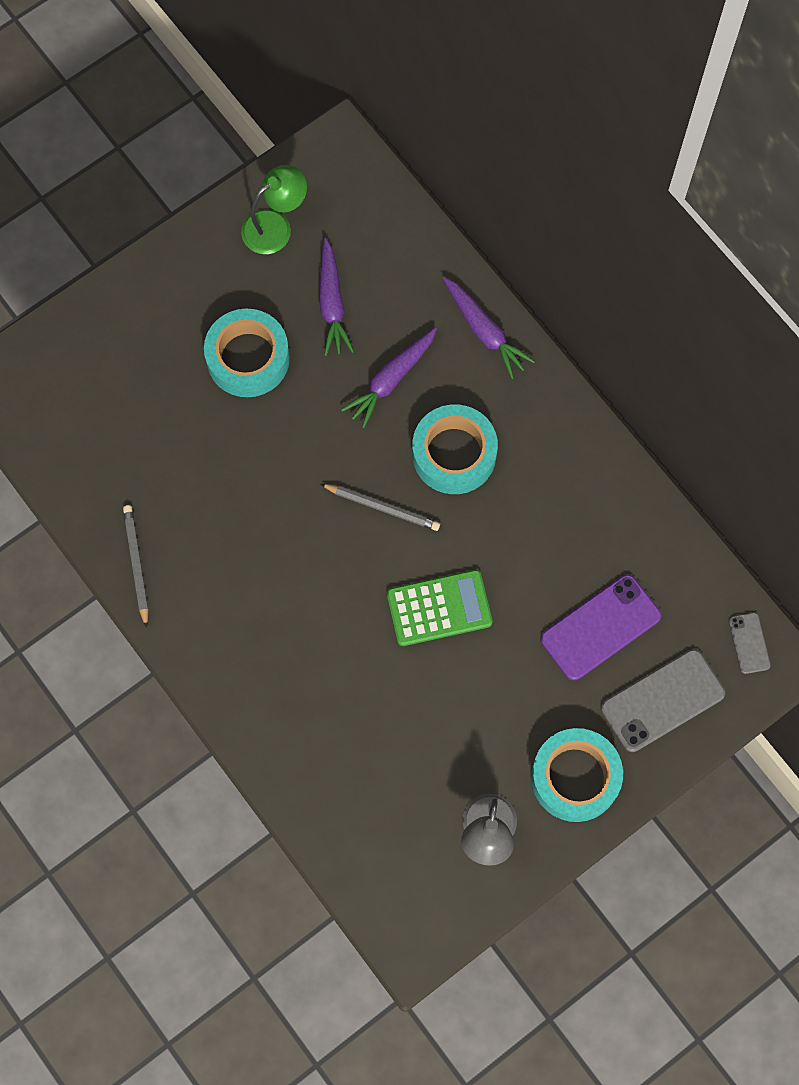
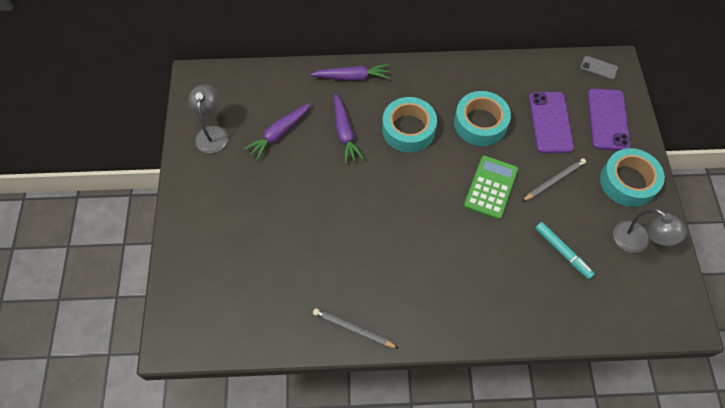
camera: 55 degrees left, 10 degrees down
turquoise tape [204,309,290,397] -> turquoise tape moved to [454,91,511,146]
green lamp [241,165,307,254] -> grey lamp [188,84,228,153]
purple carrot [319,237,354,356] -> purple carrot turned 105 degrees clockwise [244,103,310,160]
grey pencil [321,484,440,531] -> grey pencil moved to [522,158,586,202]
grey phone [601,649,725,752] -> purple phone [587,89,630,150]
none -> turquoise marker [535,222,595,279]

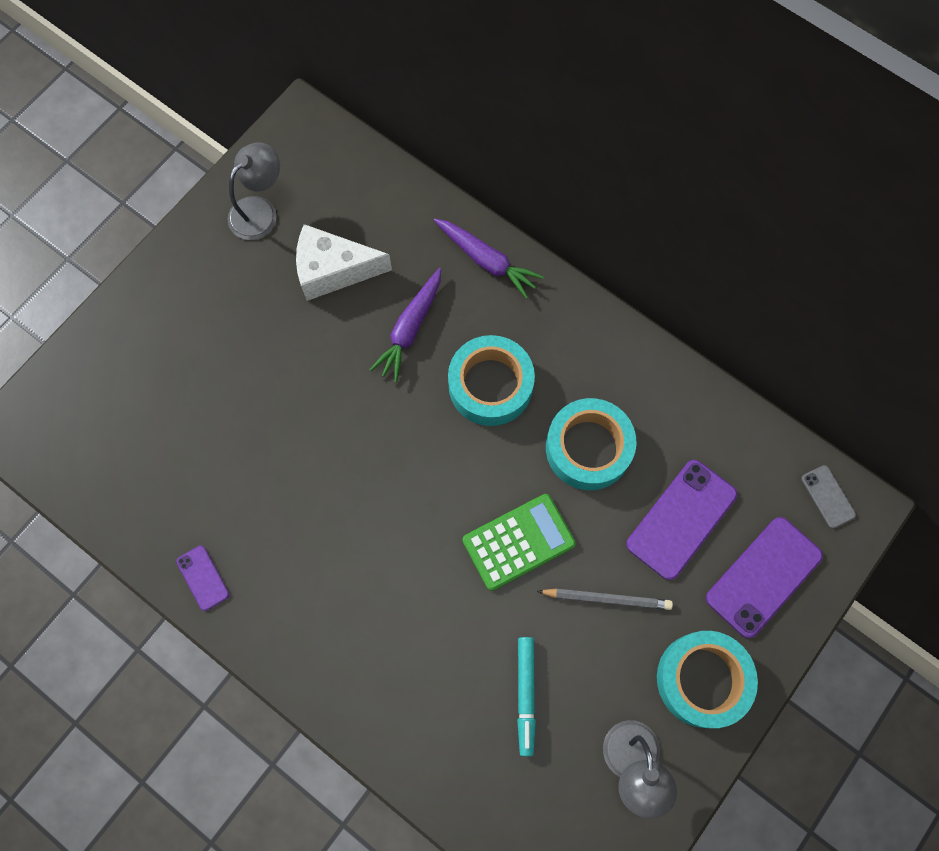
camera: 40 degrees right, 10 degrees up
purple carrot [244,103,310,160] -> white cheese [296,224,392,301]
grey pencil [313,308,398,348] -> purple phone [176,546,229,611]

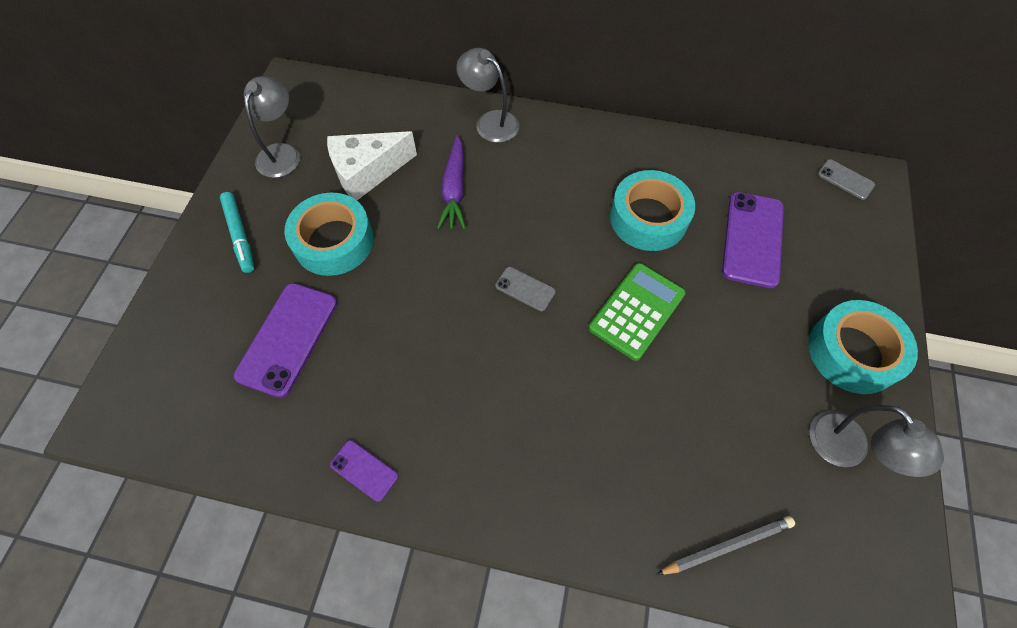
camera: 25 degrees left, 10 degrees down
purple carrot [434,219,544,299] -> grey lamp [456,48,520,143]
turquoise tape [448,335,535,426] -> turquoise tape moved to [284,193,374,276]
turquoise marker [517,637,536,756] -> turquoise marker moved to [220,192,254,273]
grey pencil [537,588,673,610] -> grey pencil moved to [656,516,795,575]
purple phone [706,517,823,638] -> purple phone moved to [234,283,337,398]
none -> grey phone [495,267,556,311]

